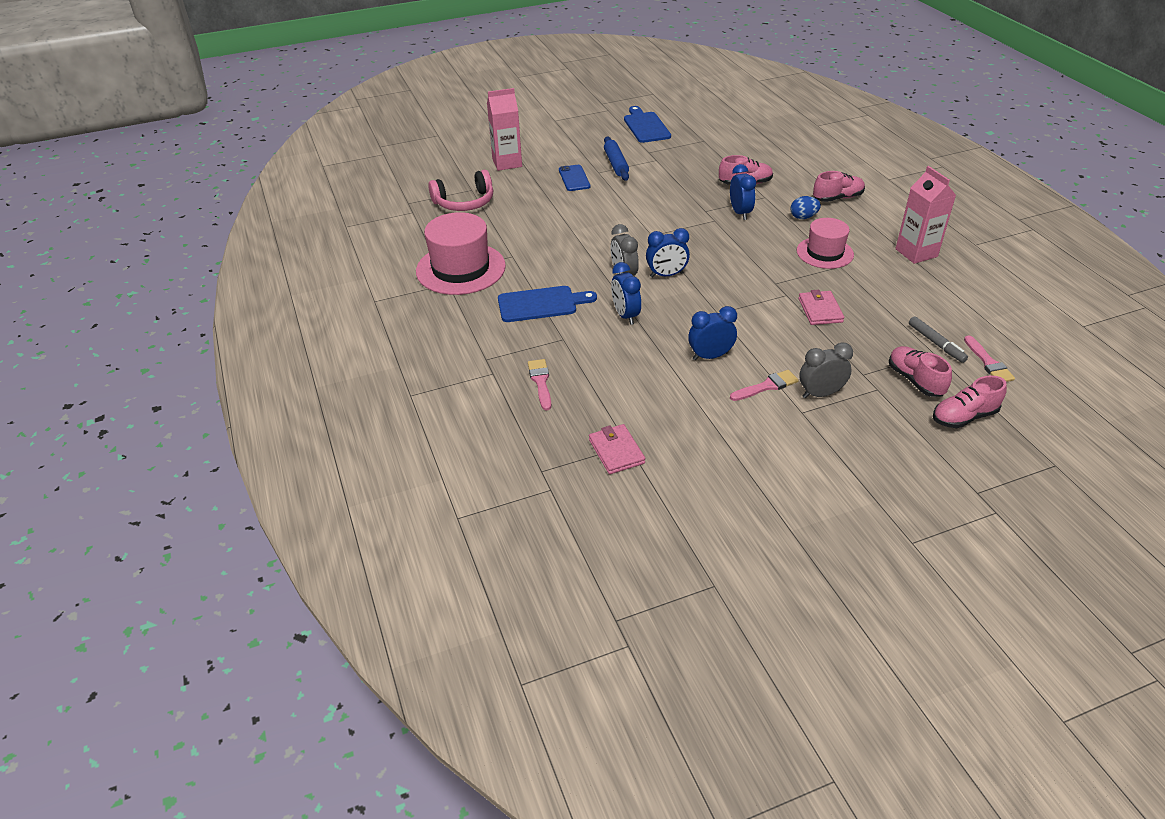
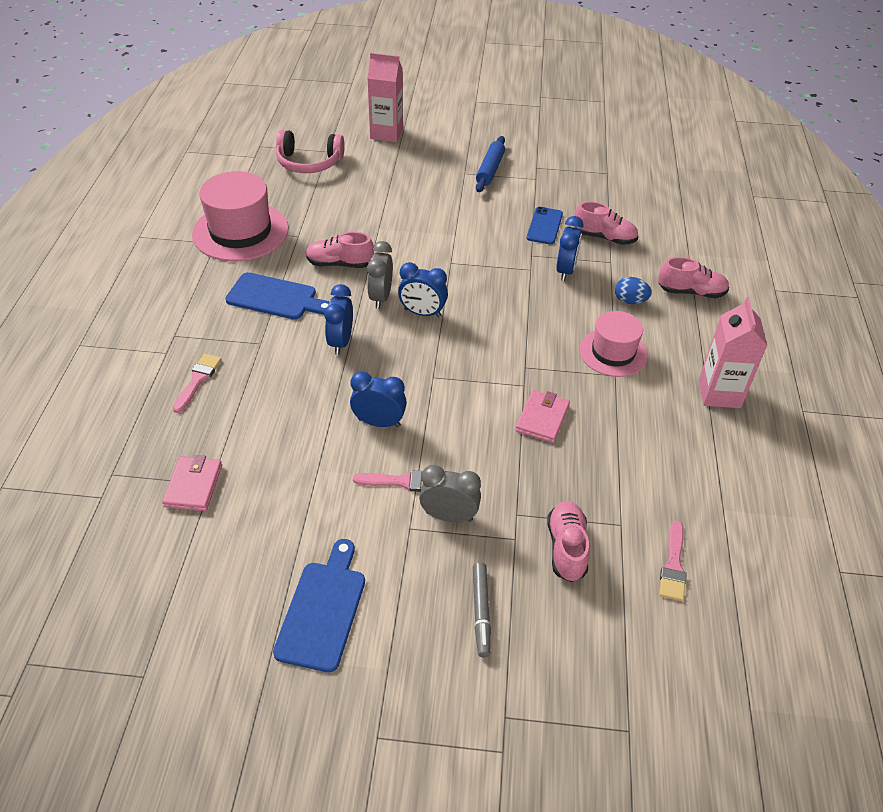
camera: 25 degrees right, 5 degrees up
blue phone [559,165,590,191] -> blue phone moved to [527,207,563,244]
blue cutting board [624,106,671,143] -> blue cutting board moved to [273,539,365,673]
grey marker [909,316,968,363] -> grey marker moved to [473,562,491,657]
pink shoe [933,375,1007,428] -> pink shoe moved to [306,232,374,268]

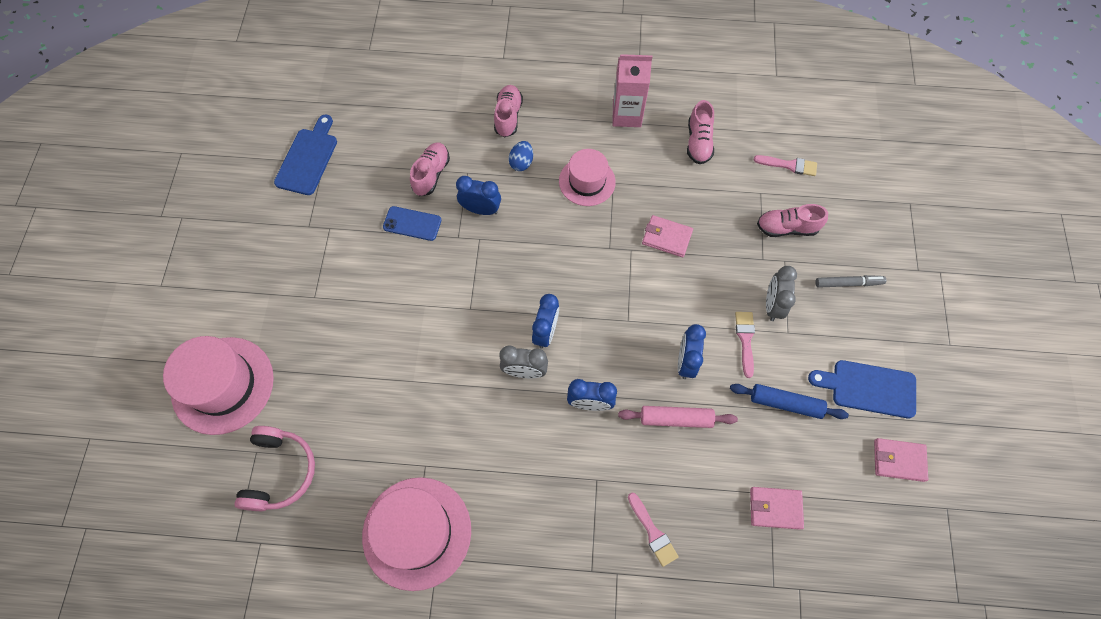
camera: 90 degrees left, 20 degrees up
pink brush [173,354,222,413] -> pink brush turned 135 degrees counterclockwise [628,493,679,567]
blue cutting board [225,272,329,320] -> blue cutting board moved to [274,115,337,195]
pink shoe [306,232,374,268] -> pink shoe moved to [687,100,714,164]
pink carton [367,53,403,142] -> pink hat [163,336,274,435]
blue rolling pin [476,136,505,192] -> blue rolling pin moved to [730,384,849,419]
none -> pink rolling pin [618,406,738,428]
none -> pink wallet [874,438,928,482]

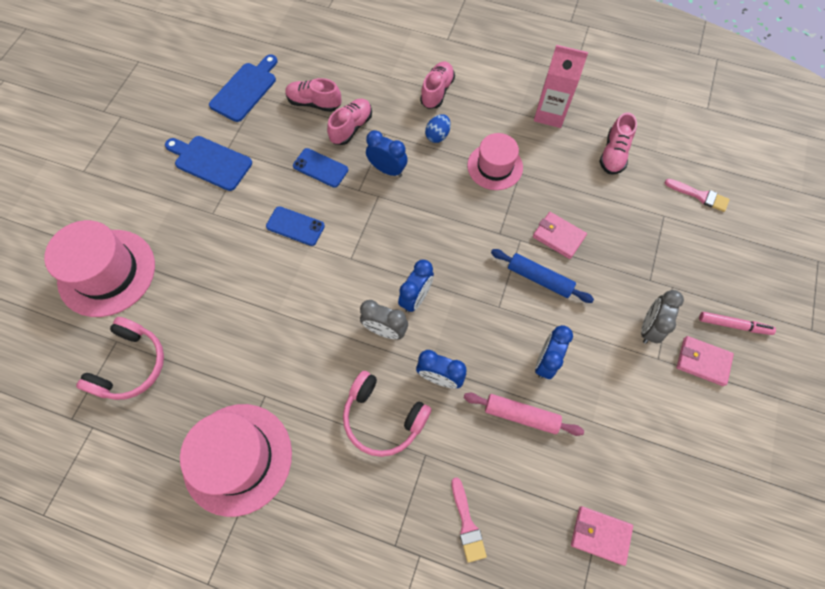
camera: 15 degrees right, 0 degrees up
blue rolling pin [730,384,849,419] -> blue rolling pin moved to [491,249,594,303]
pink brush [735,312,755,378] -> none
pink shoe [757,204,828,237] -> pink shoe moved to [285,78,341,112]
blue cutting board [808,360,916,418] -> blue cutting board moved to [165,136,252,191]
grey marker [815,275,886,288] -> pink marker [699,312,776,335]
pink wallet [874,438,928,482] -> pink wallet moved to [677,336,734,386]
none -> blue phone [266,206,325,246]
none -> pink headphones [343,371,431,457]

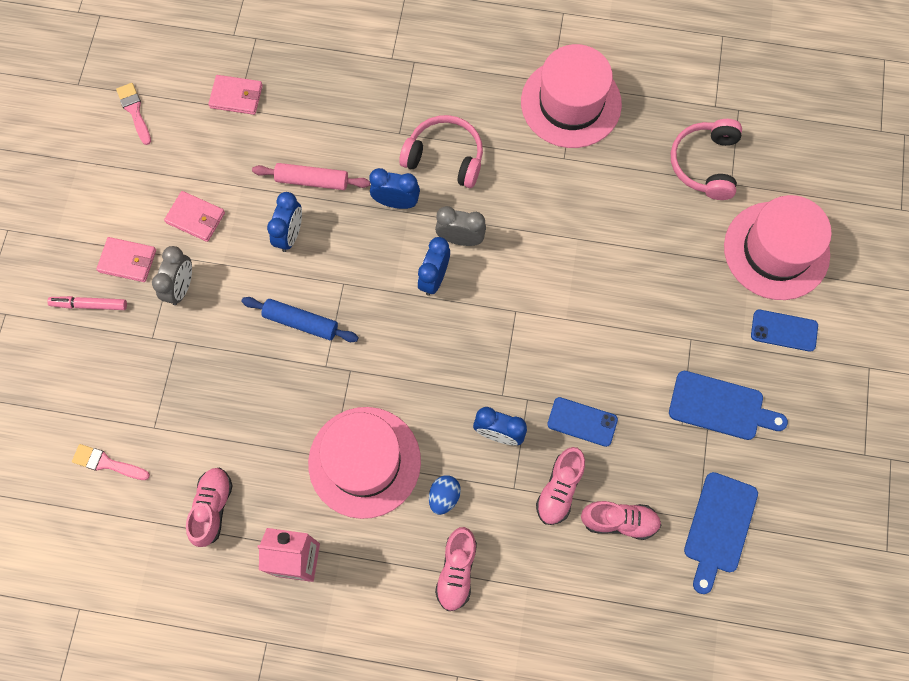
camera: 170 degrees right, 5 degrees up
blue phone [266,206,325,246] -> blue phone moved to [751,309,818,352]
pink brush [451,477,487,563] -> pink brush moved to [116,83,151,145]
pink hat [467,133,523,190] -> pink hat [308,407,421,519], size x1.58
pink wallet [533,212,587,259] -> pink wallet moved to [164,191,225,242]

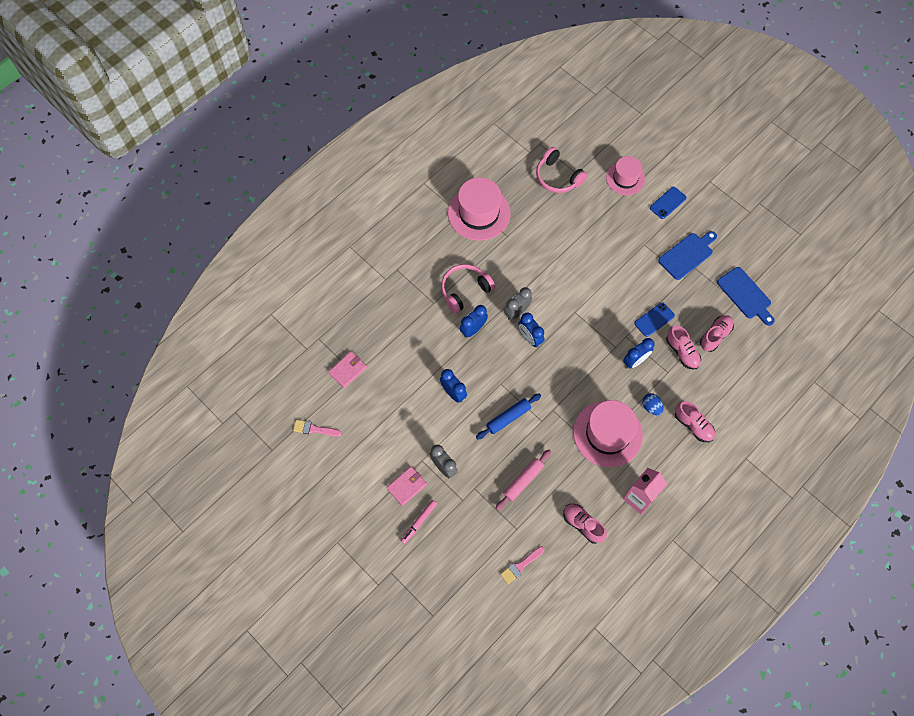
camera: 55 degrees left, 5 degrees down
pink wallet [164,191,225,242] -> none
pink rolling pin [252,163,370,190] -> pink rolling pin moved to [496,450,551,510]
pink hat [724,195,832,300] -> pink hat [606,156,645,195], size x0.63

